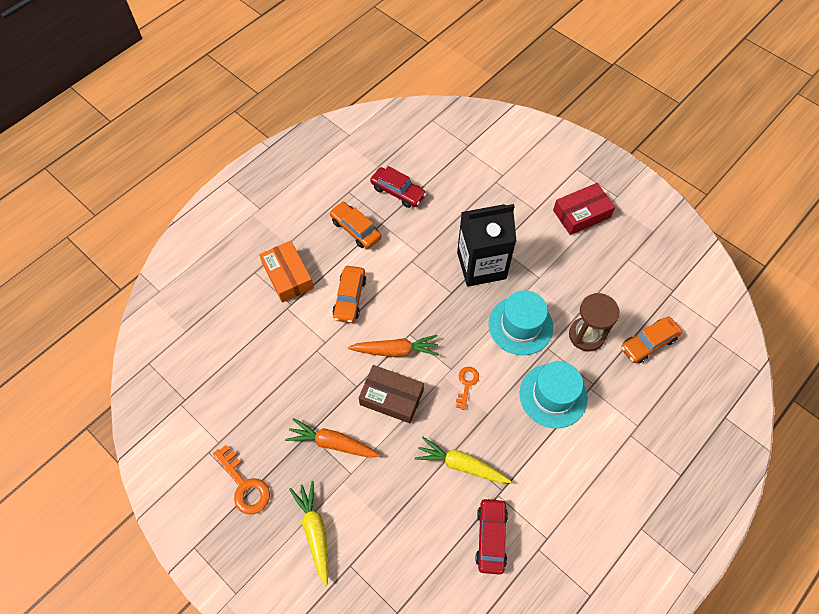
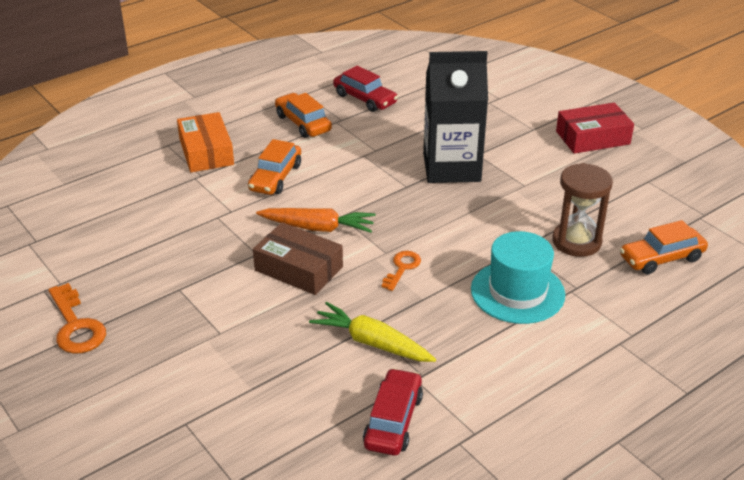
camera: 10 degrees right, 25 degrees down
orange carrot [285,418,380,458] -> none
yellow carrot [289,481,329,585] -> none
turquoise hat [489,290,553,355] -> none

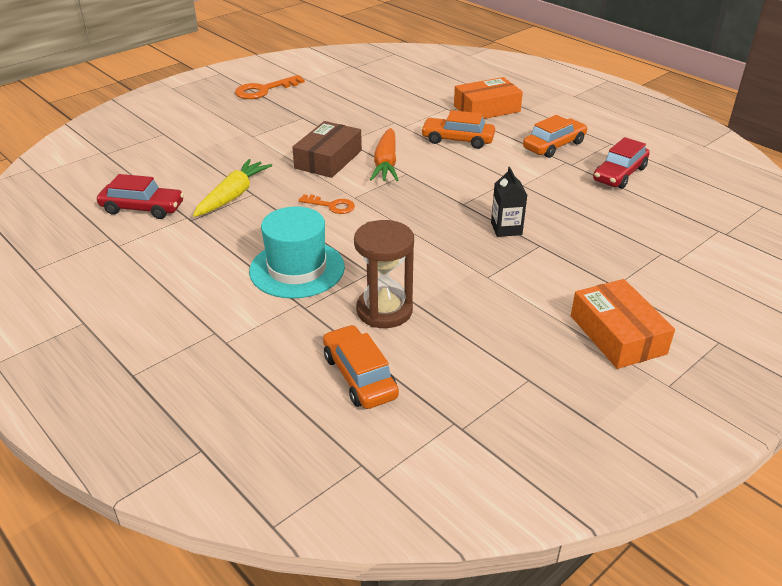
camera: 85 degrees right, 0 degrees up
black carton [423,51,488,183] -> black carton [491,167,528,237], size x0.45
red box [556,103,634,154] -> orange box [571,279,675,369]

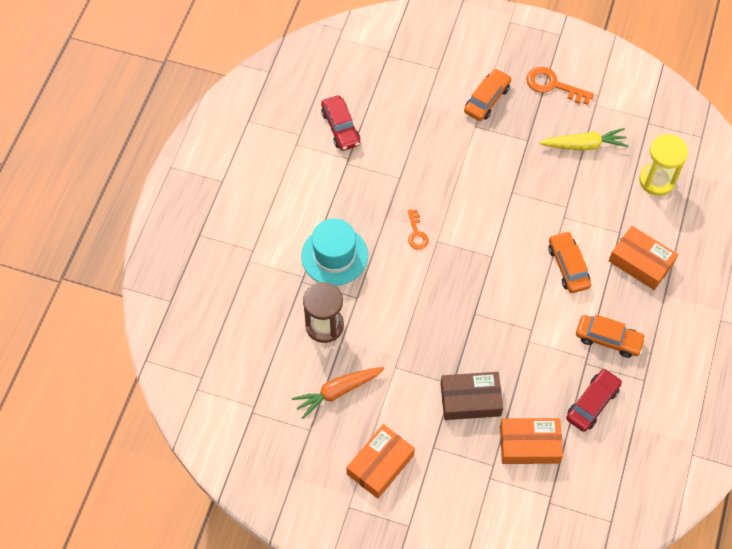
camera: 60 degrees right, 25 degrees up
yellow carrot [193,159,272,217] -> yellow carrot moved to [539,128,629,151]
brown box [292,121,362,178] -> brown box moved to [441,372,503,420]
orange car [323,325,399,409] -> orange car moved to [464,68,511,121]
orange carrot [370,128,399,181] -> orange carrot moved to [292,367,385,419]
black carton [491,167,528,237] -> none
red car [593,137,650,189] -> red car turned 120 degrees clockwise [566,368,622,432]
none -> orange box [500,418,563,464]
none -> yellow hourglass [639,134,688,196]

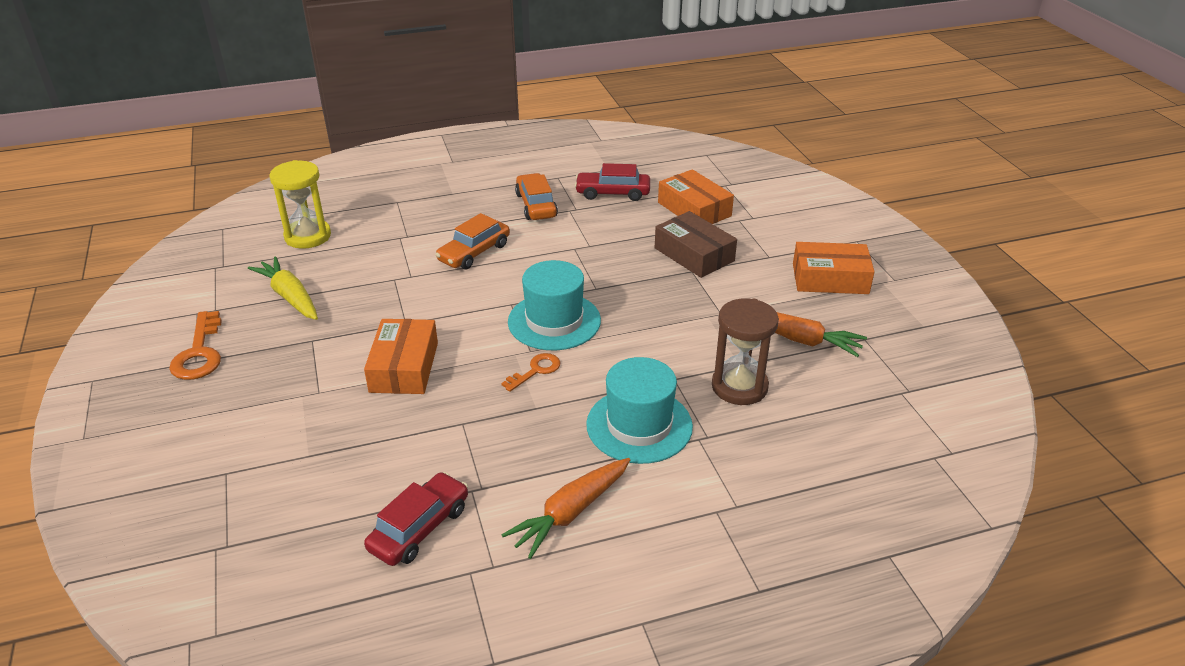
camera: 125 degrees left, 25 degrees down
orange car [464,68,511,121] -> none
orange box [609,226,678,290] -> orange box moved to [364,319,438,394]
none -> orange carrot [501,458,630,559]
none -> turquoise hat [508,260,601,350]

